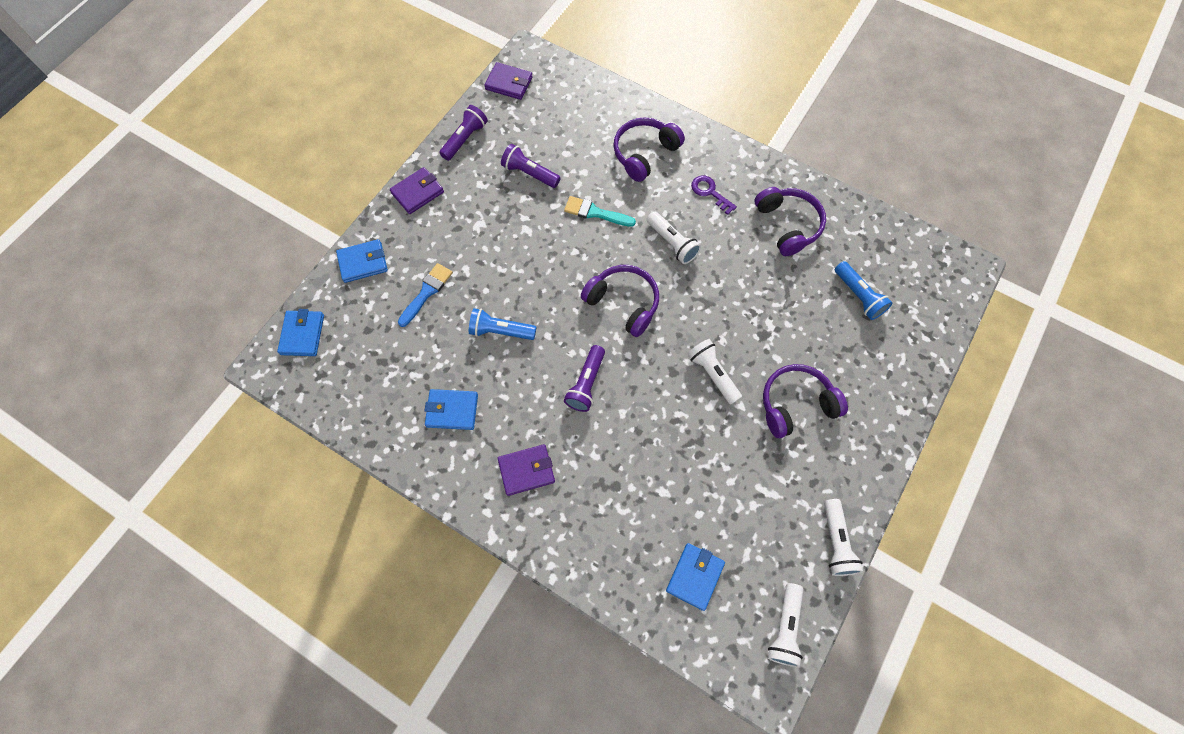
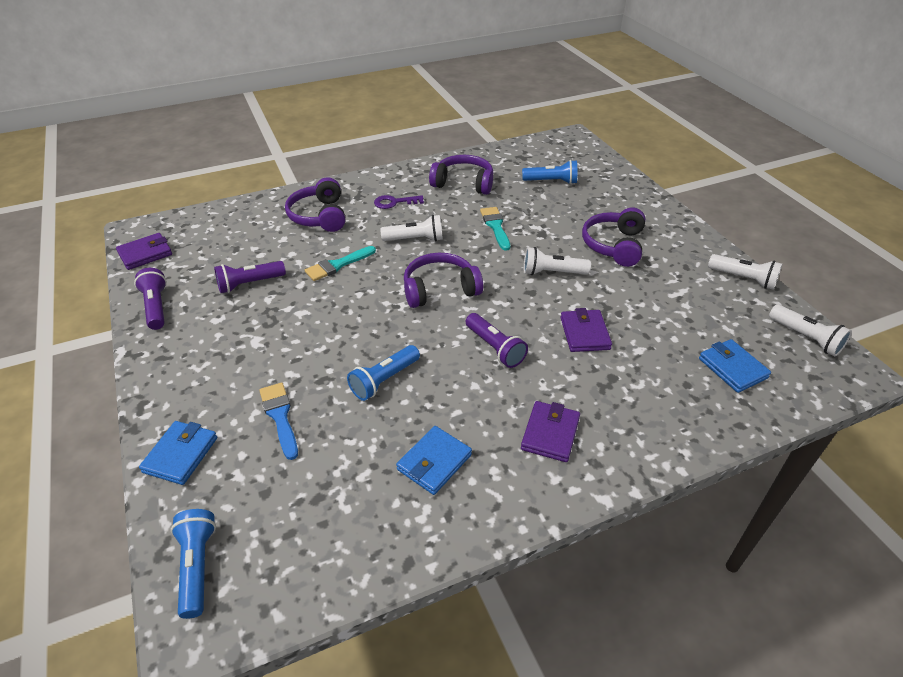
camera: 55 degrees left, 25 degrees down
blue wallet [277,309,324,356] -> blue flashlight [171,509,216,619]
purple wallet [390,167,444,214] -> purple wallet moved to [560,308,612,352]
none -> turquoise brush [480,207,510,251]

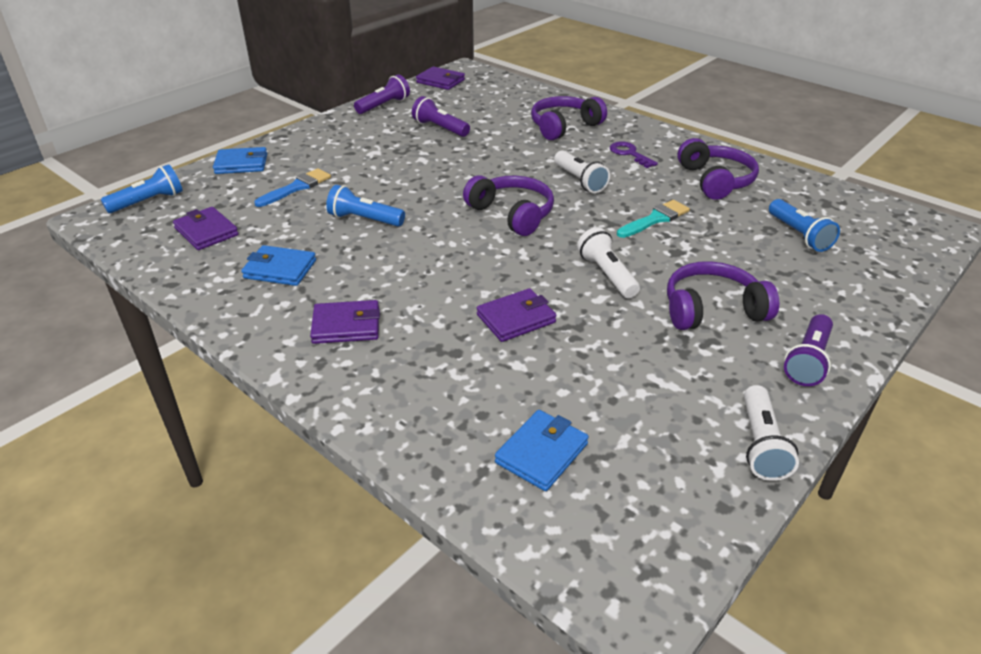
camera: 65 degrees right, 5 degrees down
turquoise brush [305,246,376,281] -> none
purple flashlight [466,313,528,368] -> purple flashlight moved to [784,314,833,386]
white flashlight [769,305,852,356] -> none
none -> purple wallet [173,207,239,250]

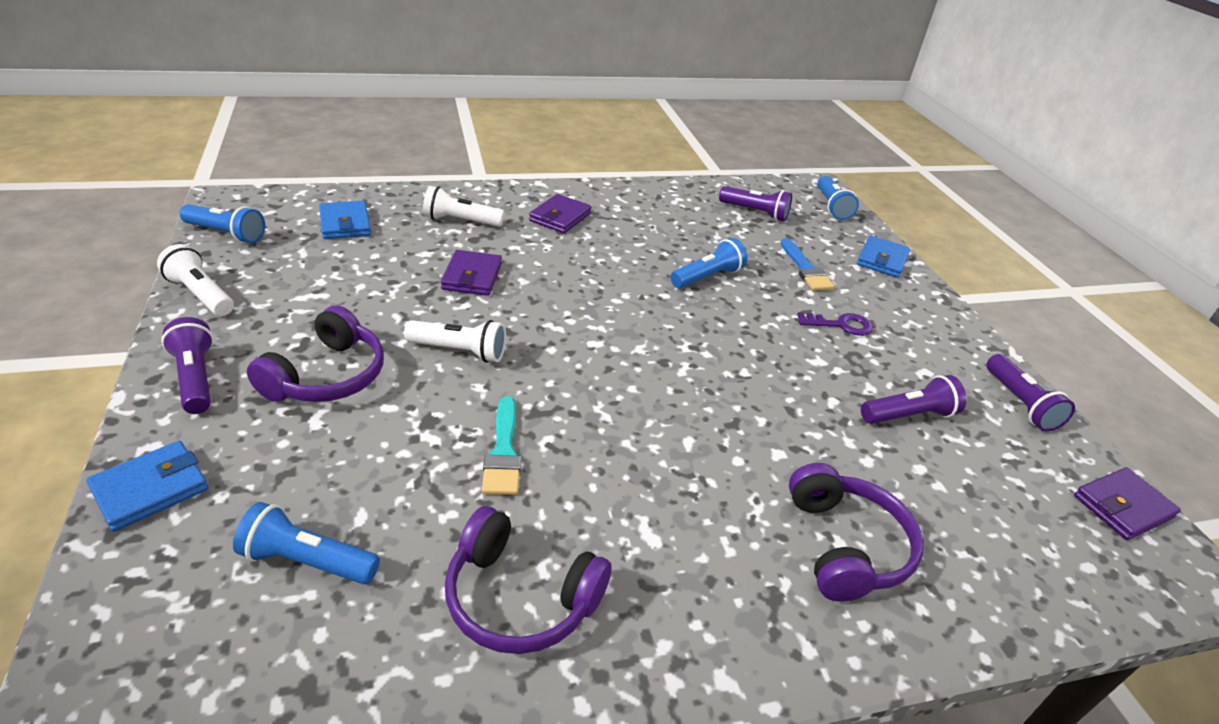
camera: 120 degrees right, 0 degrees up
purple wallet [173,207,239,250] -> purple flashlight [719,186,792,221]
blue wallet [241,245,316,286] -> blue wallet moved to [86,441,208,532]
purple headphones [463,175,554,236] -> none
white flashlight [554,150,610,193] -> white flashlight moved to [423,186,504,227]
purple key [610,141,658,168] -> purple key moved to [797,312,873,336]
none -> blue flashlight [180,204,265,243]

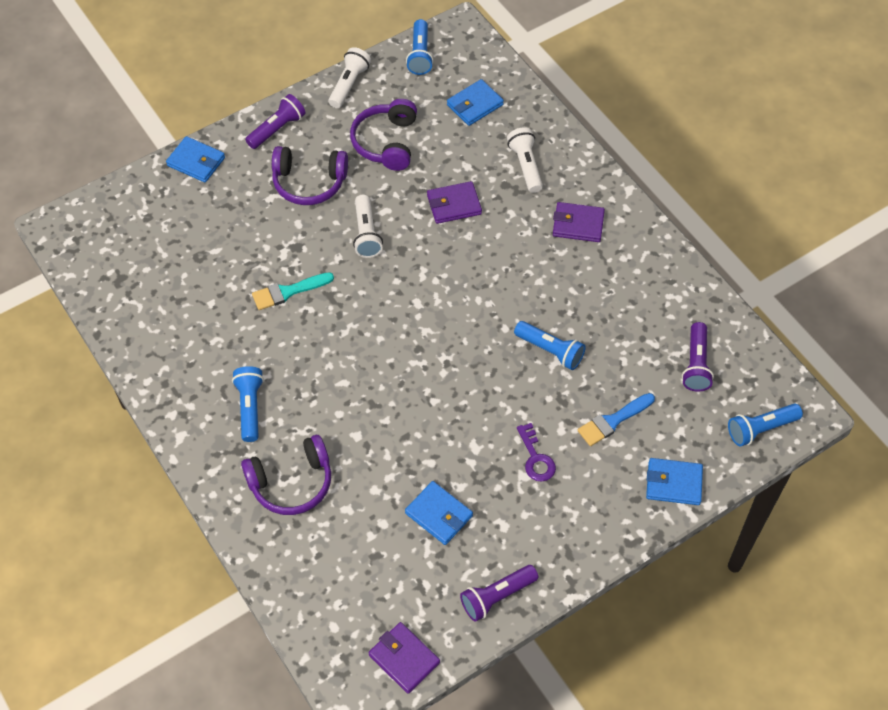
camera: 75 degrees right, 20 degrees up
blue flashlight [233,502,380,584] -> blue flashlight moved to [232,366,264,442]
purple headphones [445,506,612,654] -> purple headphones moved to [350,99,417,171]
purple flashlight [861,375,966,424] -> blue wallet [405,481,473,545]

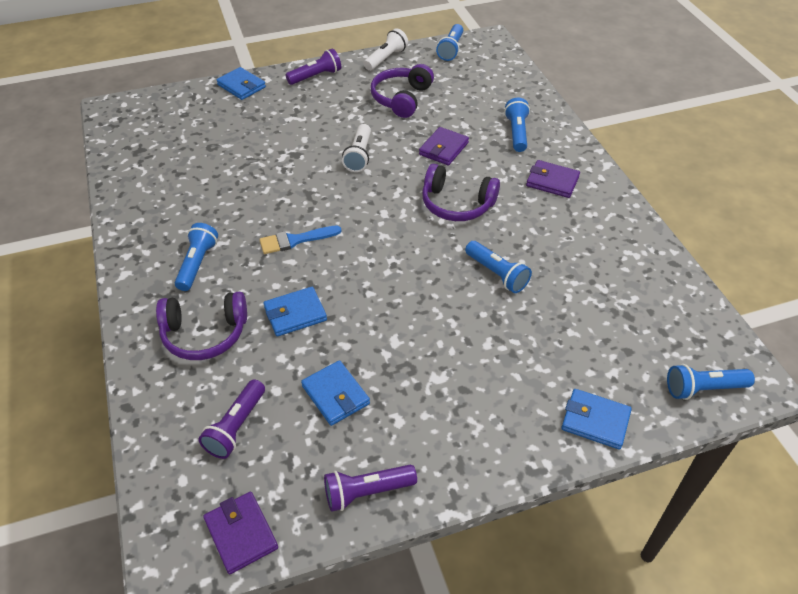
camera: 15 degrees right, 10 degrees down
turquoise brush [252,272,334,310] -> none
purple headphones [272,146,348,205] -> purple headphones moved to [422,164,500,221]
purple wallet [427,181,482,224] -> purple wallet turned 60 degrees counterclockwise [419,127,469,165]
blue wallet [447,79,504,126] -> blue wallet moved to [263,287,327,337]
white flashlight [507,127,543,193] -> blue flashlight [504,98,530,152]
purple key [517,423,556,482] -> none
blue brush [577,393,655,446] -> blue brush moved to [259,226,341,254]
purple flashlight [682,322,714,392] -> purple flashlight moved to [198,379,265,459]

